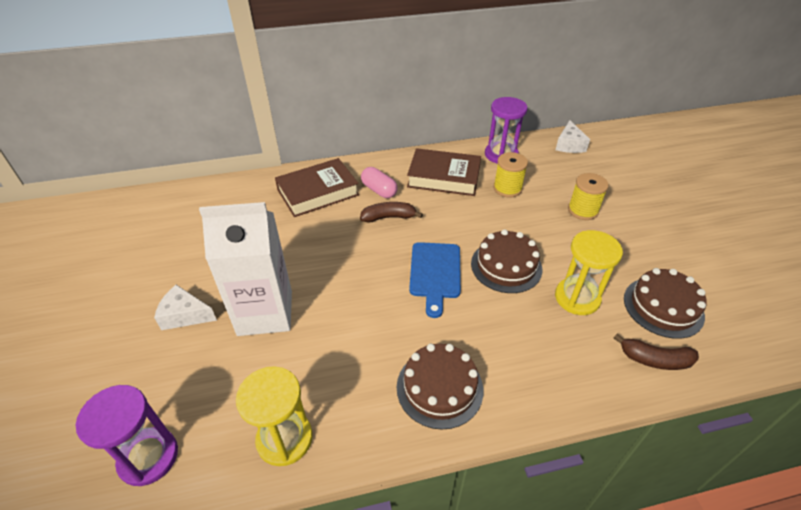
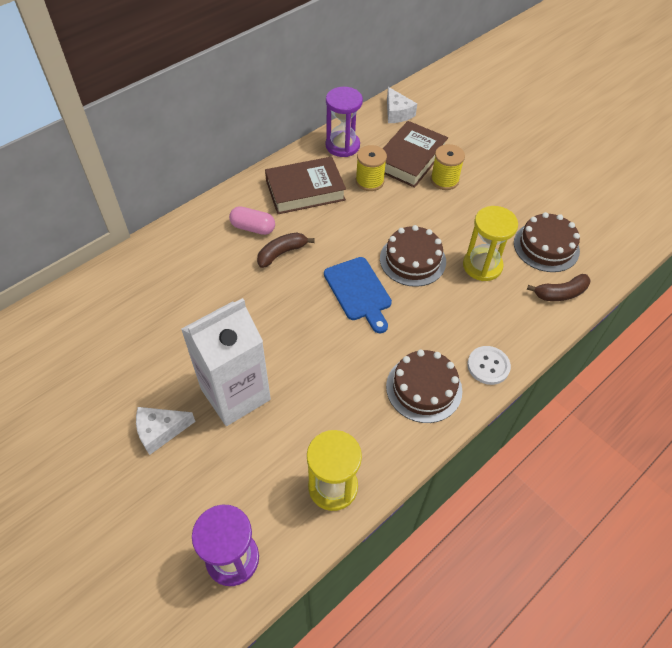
camera: 30 degrees left, 10 degrees up
brown book [275,158,359,217] -> brown book moved to [383,121,448,188]
none -> white button [467,346,511,385]

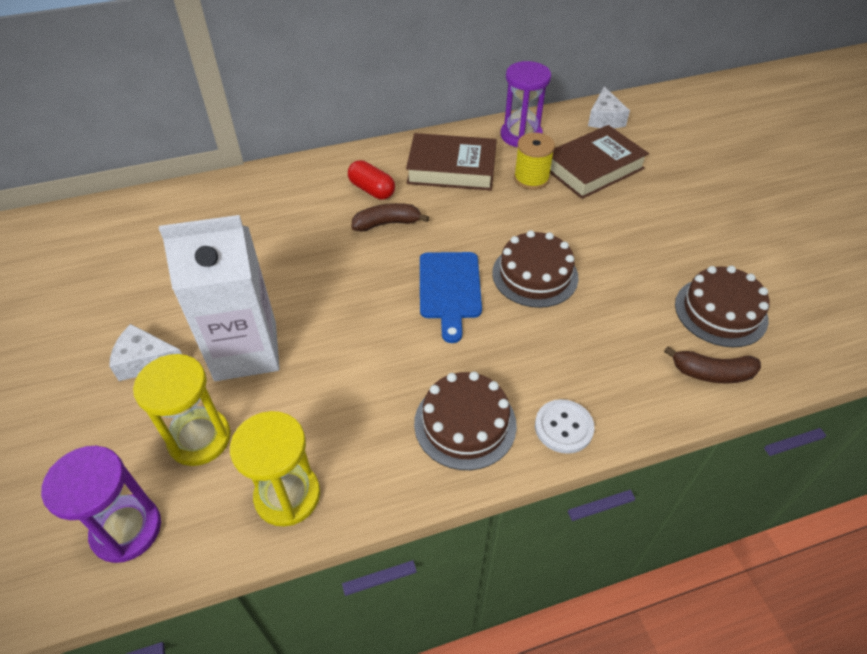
camera: 25 degrees right, 5 degrees down
pink capsule [229,206,275,235] -> red capsule [348,160,395,200]
yellow spool [431,144,465,190] -> none
yellow hourglass [463,206,518,281] -> yellow hourglass moved to [133,354,231,466]

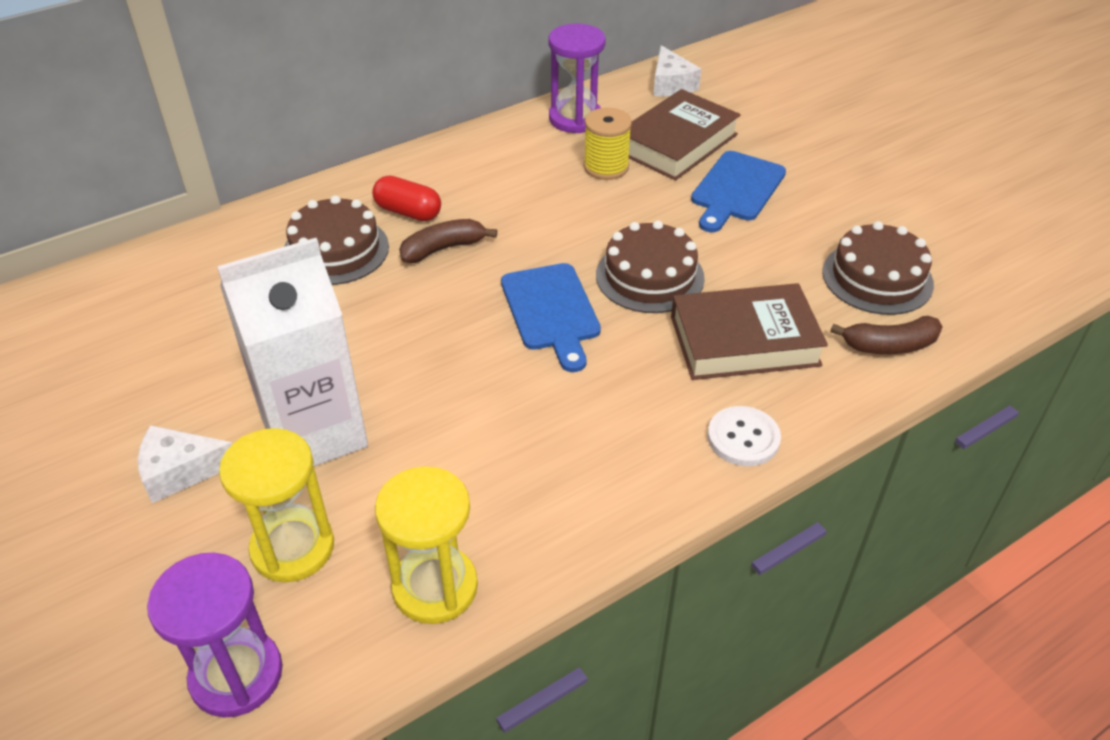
camera: 15 degrees left, 5 degrees down
brown book [406,133,497,191] -> brown book moved to [671,283,828,380]
brown cake [414,371,517,470] -> brown cake moved to [284,195,389,285]
none -> blue cutting board [691,151,786,232]

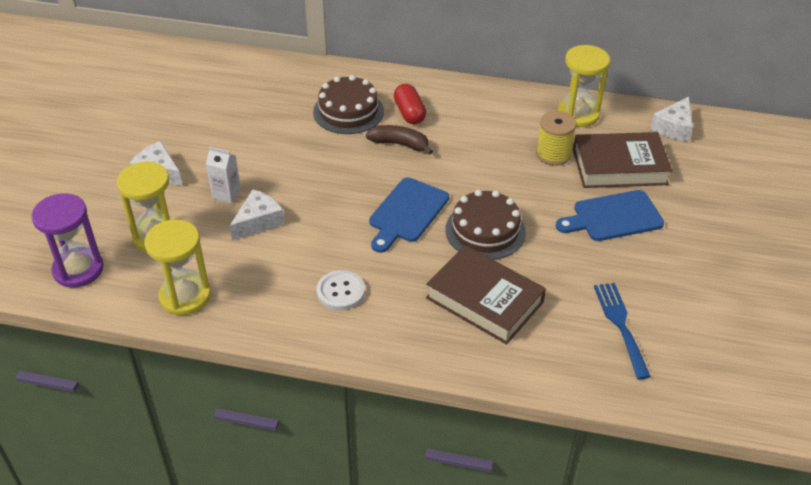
camera: 45 degrees right, 0 degrees up
white carton [217,238,368,466] -> white carton [206,146,241,203], size x0.41
purple hourglass [549,24,606,133] -> yellow hourglass [558,45,610,127]
white button [707,406,781,466] -> white button moved to [316,270,365,310]
brown cake [822,221,934,315] -> blue fork [594,283,651,379]
brown banana [830,316,942,354] -> none
none -> white cheese [230,189,285,241]

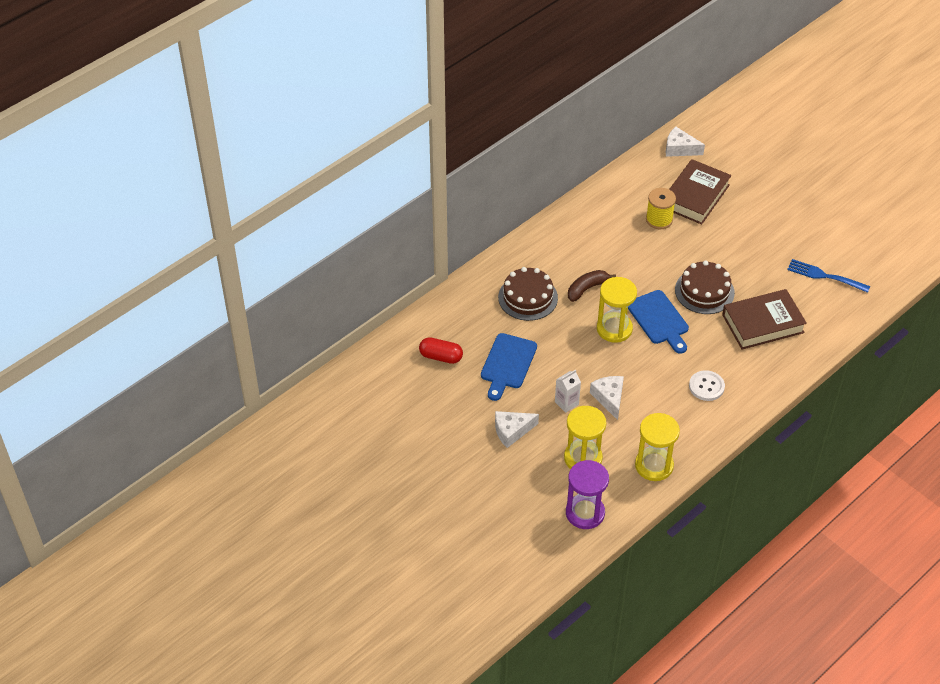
camera: 55 degrees left, 5 degrees up
red capsule [394,84,426,124] -> red capsule moved to [419,337,463,364]
blue cutting board [556,190,664,241] -> blue cutting board moved to [481,333,537,401]
yellow hourglass [558,45,610,127] -> yellow hourglass moved to [597,277,637,343]
white cheese [651,96,693,142] -> white cheese turned 135 degrees clockwise [666,127,705,157]

